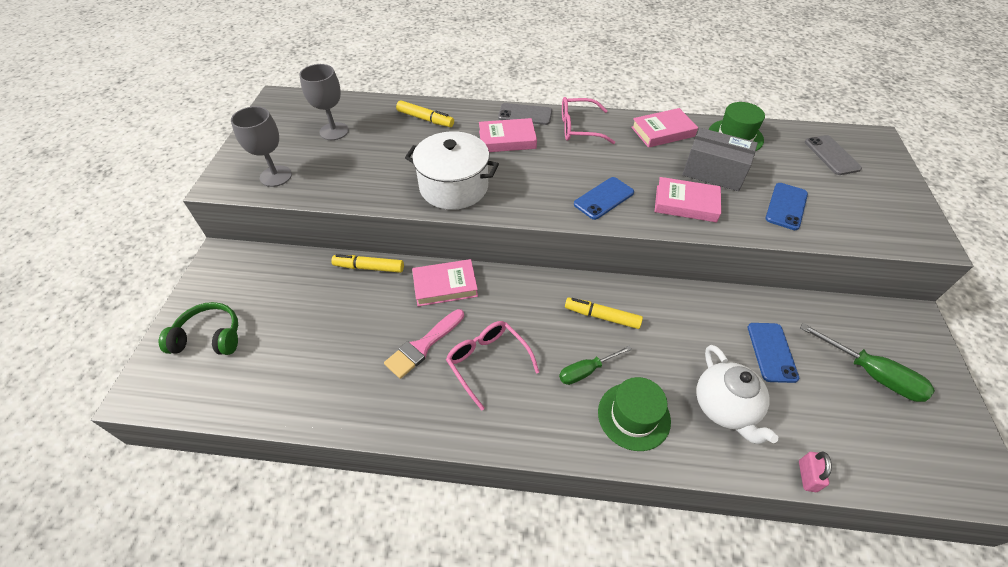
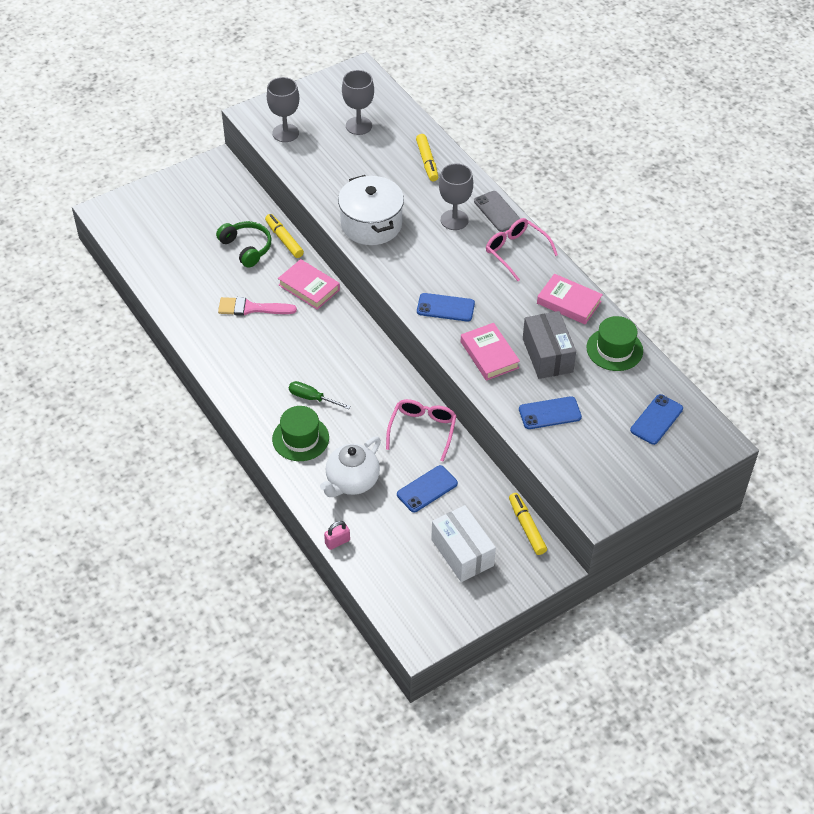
camera: 50 degrees right, 0 degrees up
green headphones [159,302,238,355] -> green headphones moved to [216,221,272,268]
pink glasses [446,321,539,411] -> pink glasses moved to [386,399,456,461]
pink book [479,118,537,152] -> grey goblet [439,163,473,230]
yellow marker [565,297,643,329] -> yellow marker moved to [509,493,547,555]
green screwdriver [800,323,935,402] -> white box [431,505,496,582]
grey phone [805,135,862,175] -> blue phone [630,394,683,445]

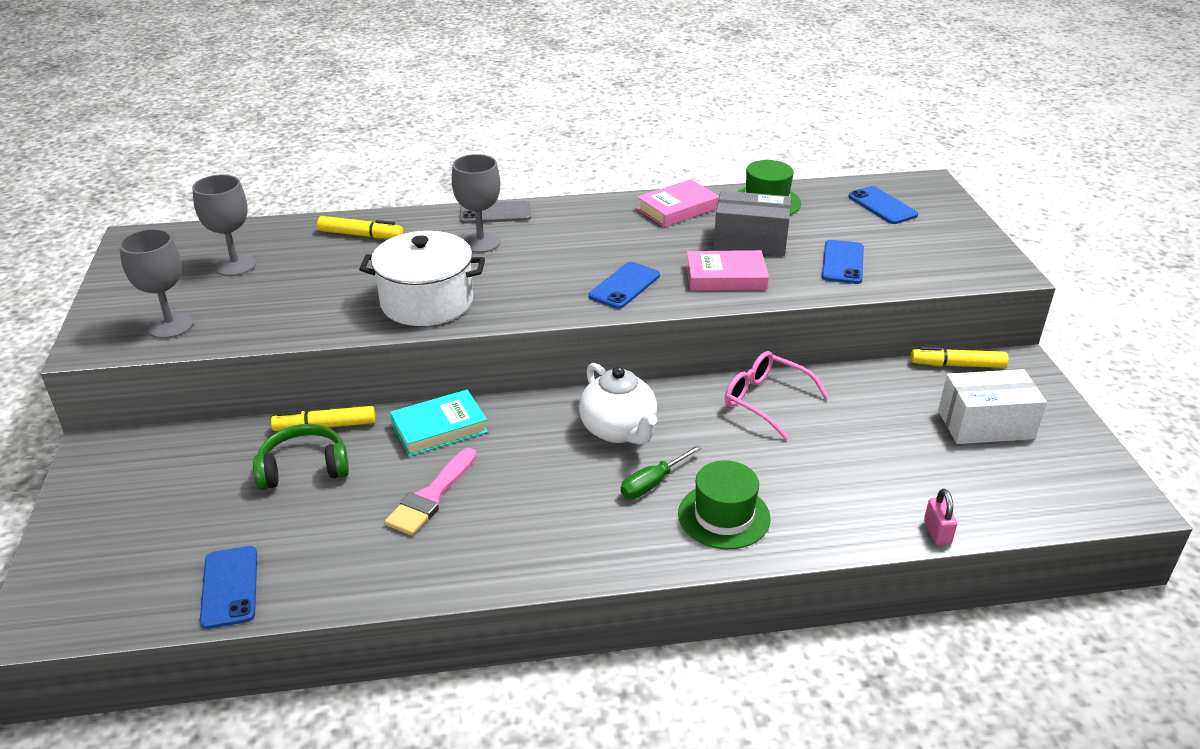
camera: 65 degrees left, 15 degrees down
pink book [278,259,340,310] -> turquoise book [390,389,488,456]
white teapot [320,436,381,497] -> white teapot moved to [579,363,657,445]
blue phone [397,465,458,512] -> blue phone moved to [200,546,257,629]
pink glasses [486,218,558,281] -> none

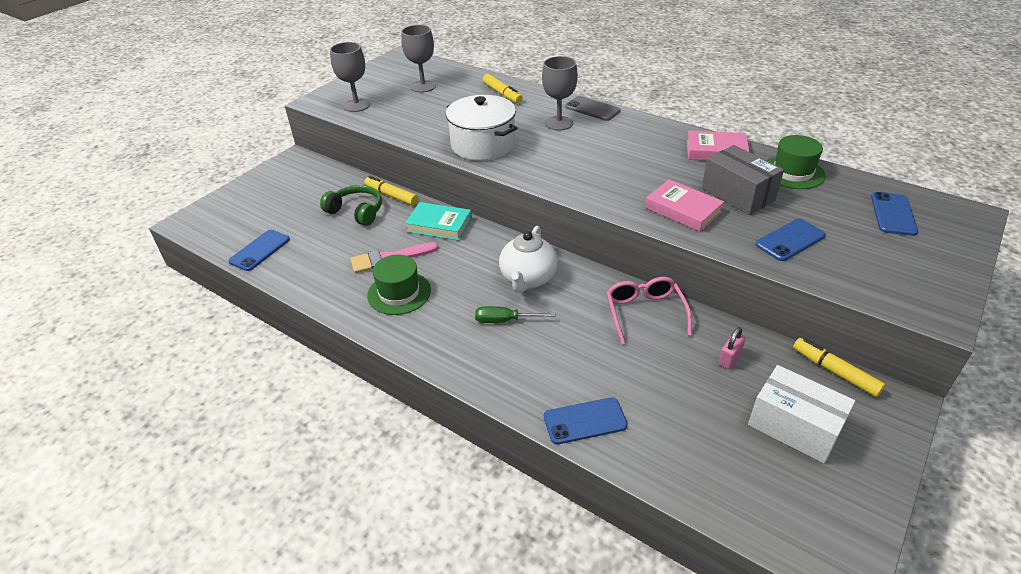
camera: 45 degrees right, 5 degrees up
blue phone [589,262,660,309] -> blue phone moved to [544,397,628,444]
green hat [678,460,771,549] -> green hat moved to [367,255,431,315]
pink padlock [924,489,957,545] -> pink padlock moved to [718,327,745,369]

